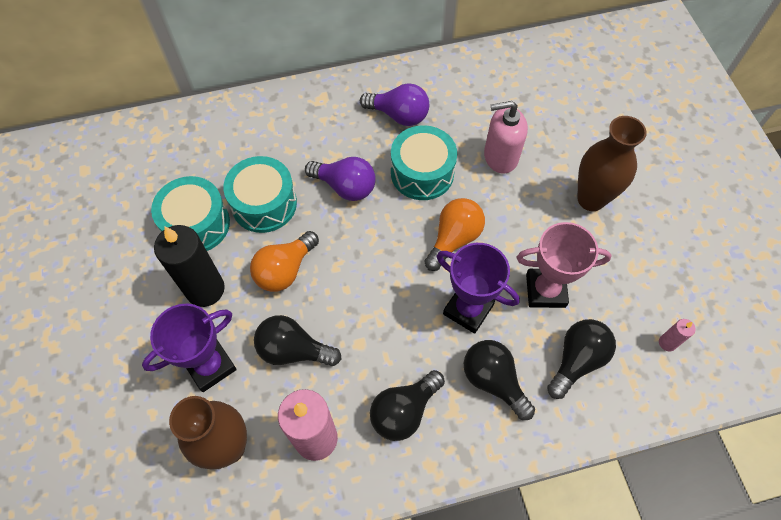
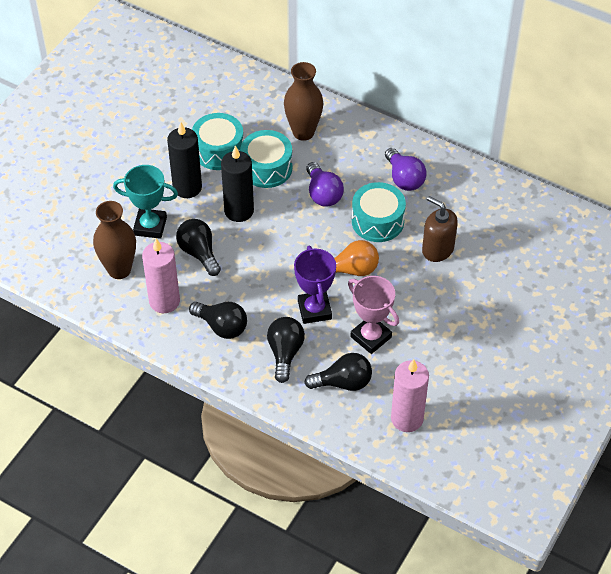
camera: 45 degrees right, 10 degrees down
purple trophy [142,304,237,392] -> turquoise trophy [113,165,178,239]
orange light bulb [250,231,319,292] -> black candle [221,146,254,222]
black light bulb [370,370,445,441] -> black light bulb turned 150 degrees counterclockwise [189,302,247,339]
pink soap dispenser [484,101,528,174] -> brown soap dispenser [422,196,458,262]
brown vase [577,116,647,211] -> brown vase moved to [284,62,323,141]
pink candle [659,319,696,352] -> pink candle [391,359,429,432], size x2.26

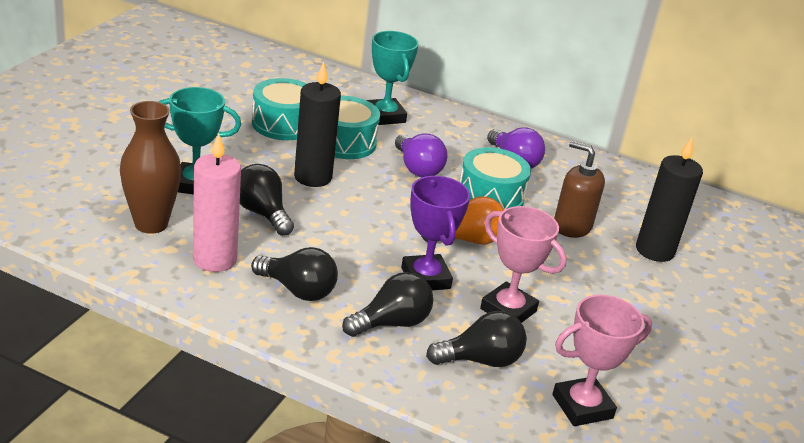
camera: 10 degrees left, 20 degrees down
black candle [167,122,202,198] -> black candle moved to [636,137,703,262]
black light bulb [267,317,305,383] -> black light bulb turned 60 degrees clockwise [342,272,433,337]
brown vase [284,62,323,141] -> turquoise trophy [366,31,419,125]
pink candle [391,359,429,432] -> pink trophy [552,295,652,426]

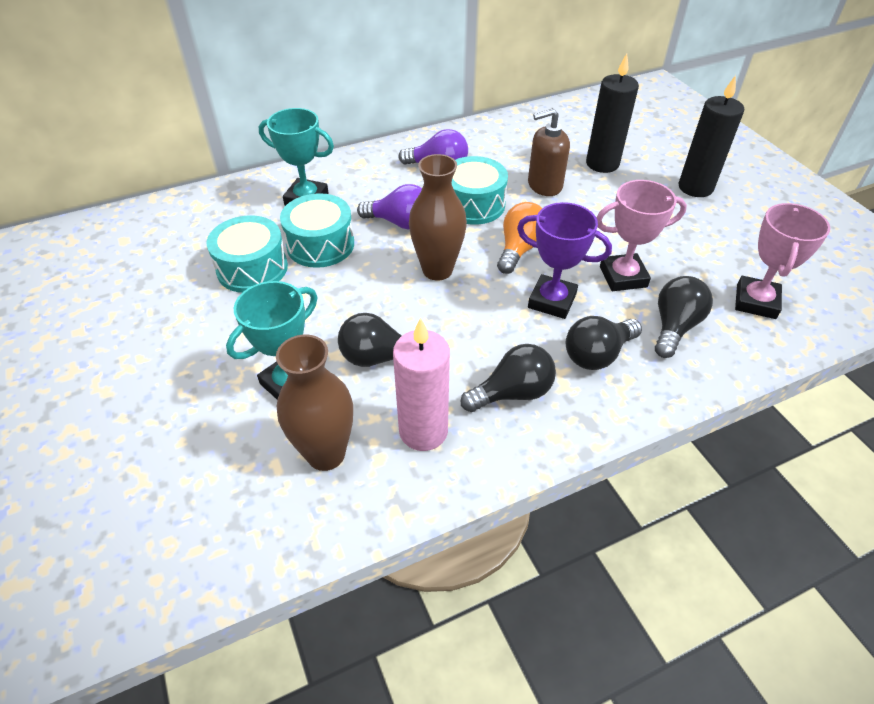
camera: 45 degrees left, 15 degrees up
black candle [294,62,341,187] -> black candle moved to [678,75,744,197]
black light bulb [342,272,433,337] -> black light bulb turned 135 degrees counterclockwise [566,316,642,370]
none -> brown vase [409,154,467,281]

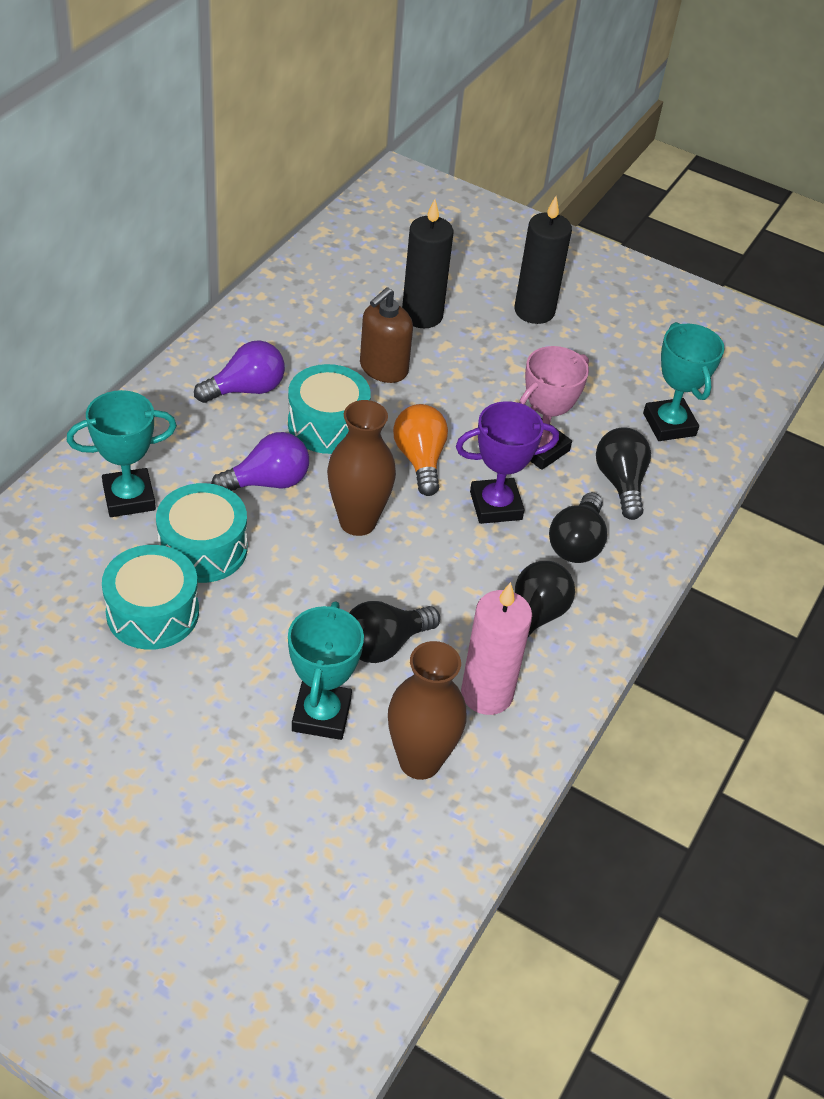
camera: 40 degrees left, 0 degrees up
pink trophy [735,203,830,319] -> turquoise trophy [643,322,724,441]

